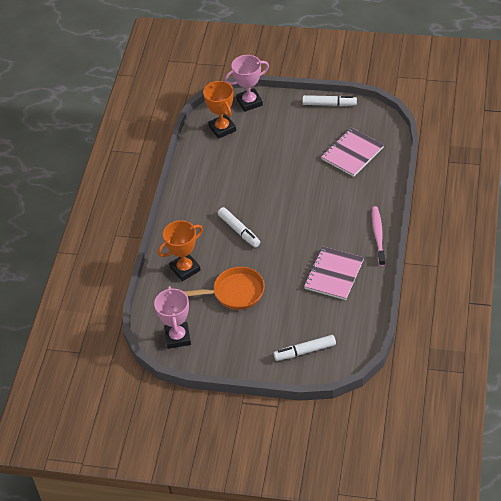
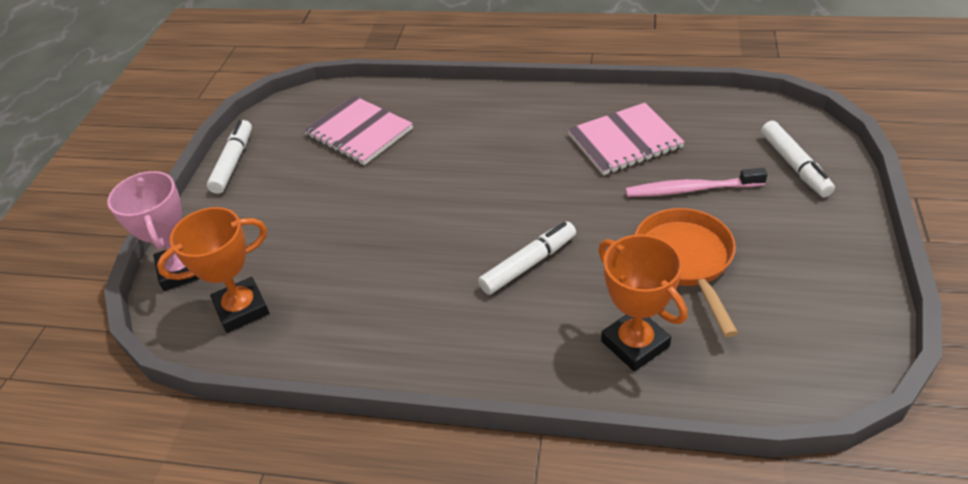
camera: 90 degrees left, 5 degrees down
pink trophy [154,286,191,349] -> none
pink notebook [304,247,364,300] -> pink notebook turned 45 degrees counterclockwise [568,103,685,175]
pink toothbrush [372,206,385,266] -> pink toothbrush moved to [626,168,767,197]

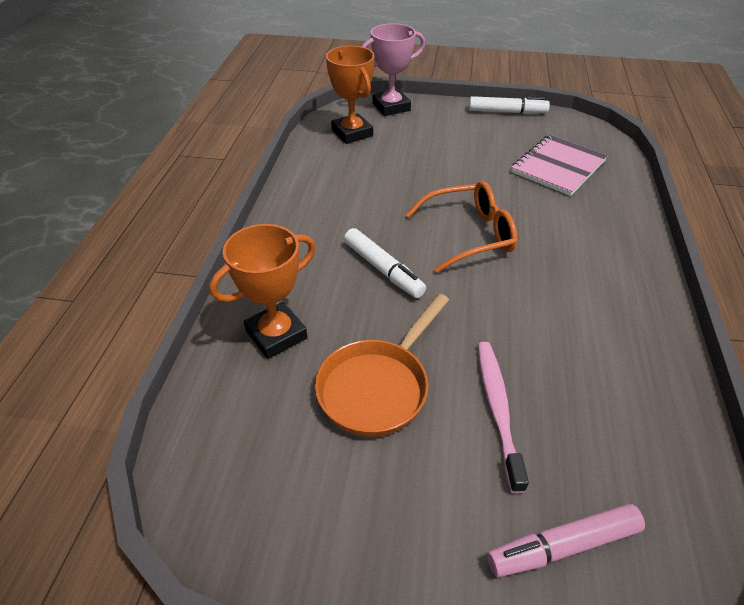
camera: 85 degrees right, 0 degrees up
pink notebook [568,103,685,175] -> none
orange pan [634,208,738,337] -> orange pan turned 135 degrees clockwise [315,294,449,437]
white marker [761,121,835,197] -> pink marker [487,504,645,577]
none -> orange glasses [405,181,517,273]

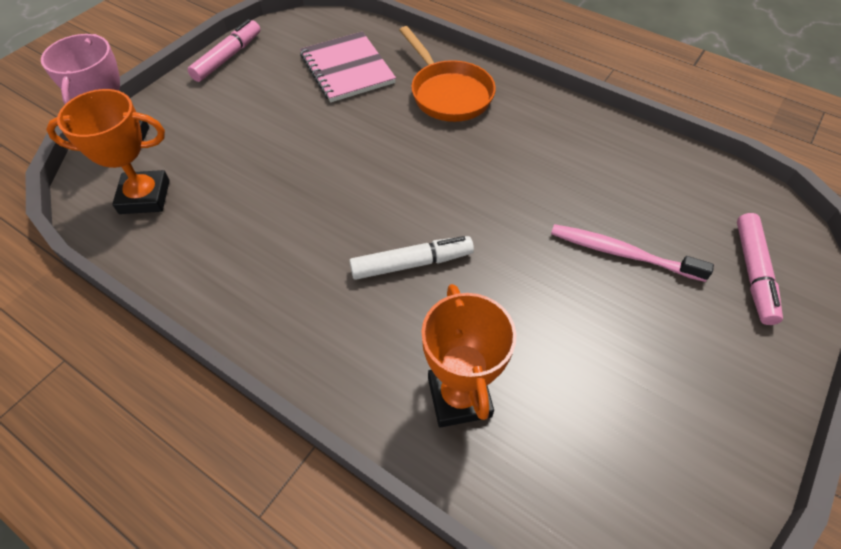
camera: 65 degrees left, 10 degrees up
orange pan [315,294,449,437] -> orange pan moved to [399,26,496,122]
orange glasses [405,181,517,273] -> none
white marker [469,96,550,114] -> pink marker [187,19,260,82]

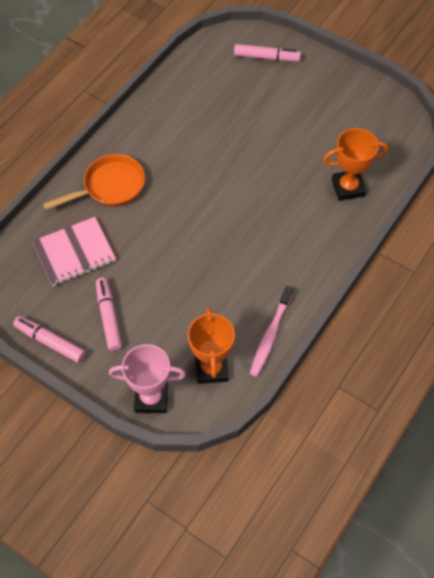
camera: 90 degrees left, 5 degrees up
white marker [349,236,474,280] -> none
pink toothbrush [551,224,714,282] -> pink toothbrush moved to [250,286,293,377]
none -> pink marker [96,278,122,351]

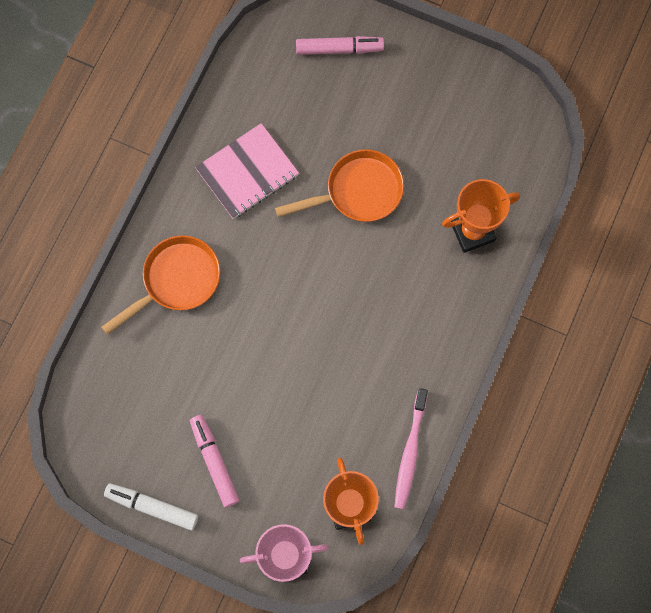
camera: 10 degrees left, 15 degrees up
pink marker [13,316,86,363] -> white marker [104,483,198,531]
pink notebook [32,217,116,286] -> pink notebook moved to [195,123,299,219]
none -> orange pan [275,149,404,222]

